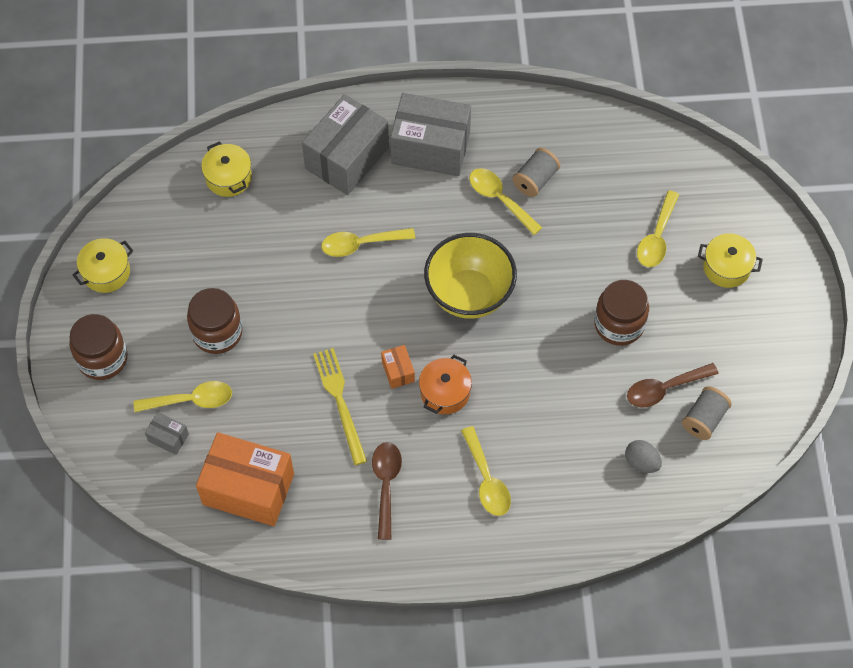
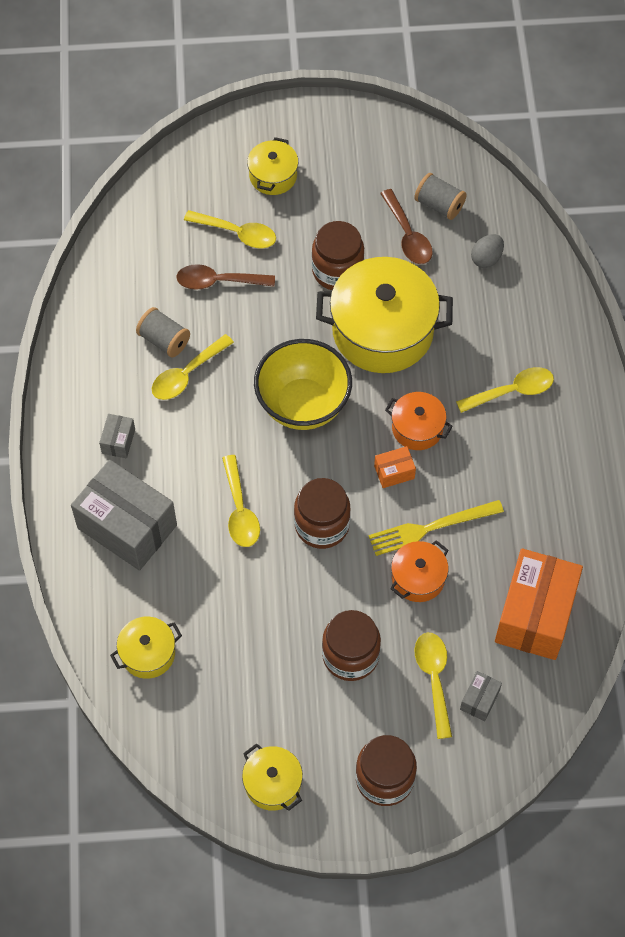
camera: 90 degrees left, 0 degrees up
brown spoon [372,442,402,540] -> brown spoon moved to [176,264,275,290]
grey box [390,93,471,176] -> grey box [99,414,135,458], size x0.43
none -> brown jar [294,478,351,549]
none -> yellow pot [316,257,453,373]
none -> orange pot [390,540,449,602]

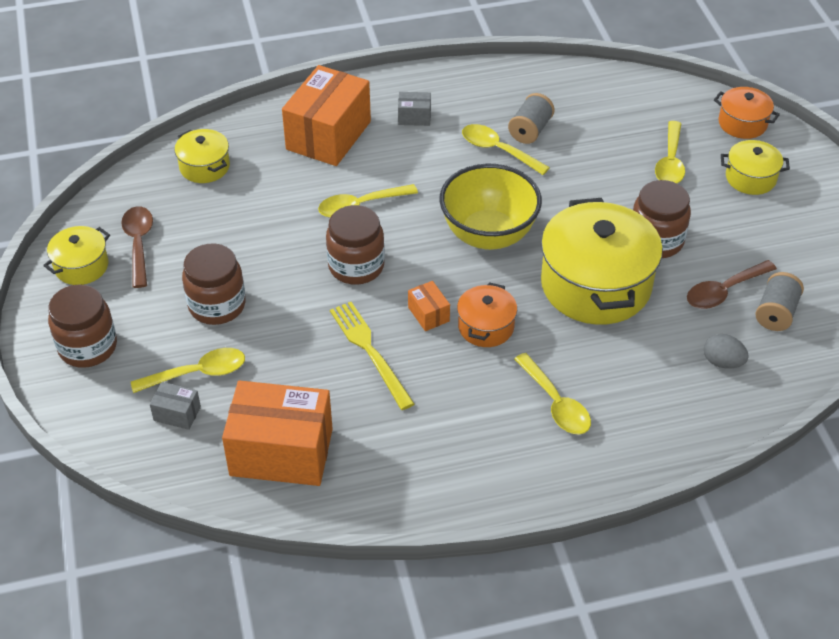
camera: 80 degrees right, 15 degrees down
grey box [71,460,177,571] -> orange box [282,65,371,166]
brown spoon [176,264,275,290] -> brown spoon moved to [121,206,153,288]
orange pot [390,540,449,602] -> orange pot moved to [714,87,780,139]

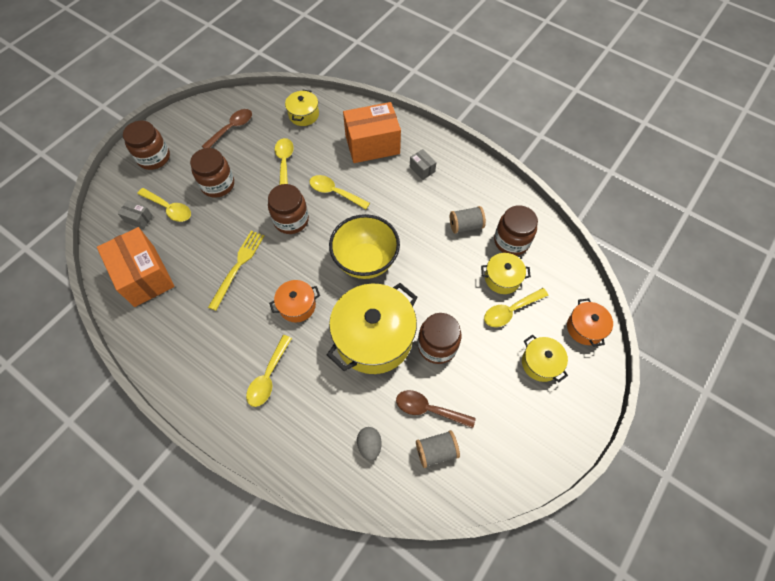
camera: 50 degrees right, 15 degrees up
yellow pot [43,226,110,285] -> yellow pot moved to [481,253,531,294]
grey box [150,382,201,430] -> grey box turned 45 degrees counterclockwise [118,200,153,229]
orange box [408,281,450,331] -> none
yellow spoon [462,124,550,175] -> yellow spoon moved to [275,138,294,185]
none -> brown jar [494,205,538,256]

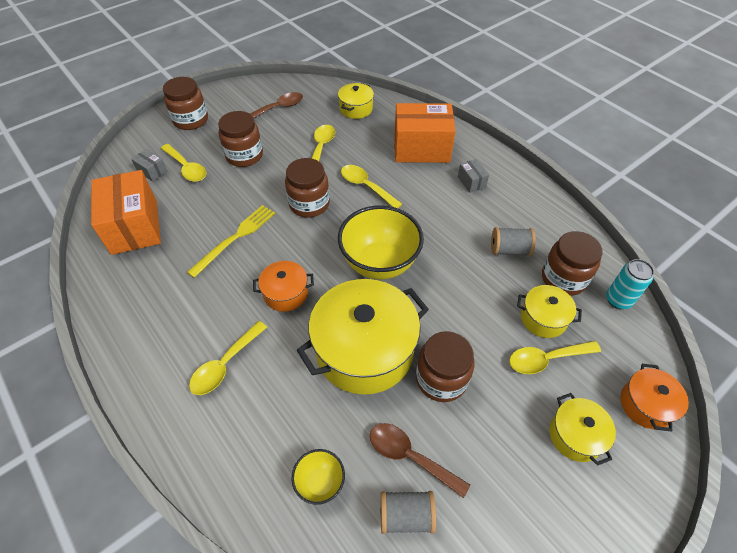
camera: 15 degrees right, 10 degrees down
grey egg [357,427,382,461] -> yellow bowl [292,449,345,505]
none -> turquoise can [606,259,654,309]

